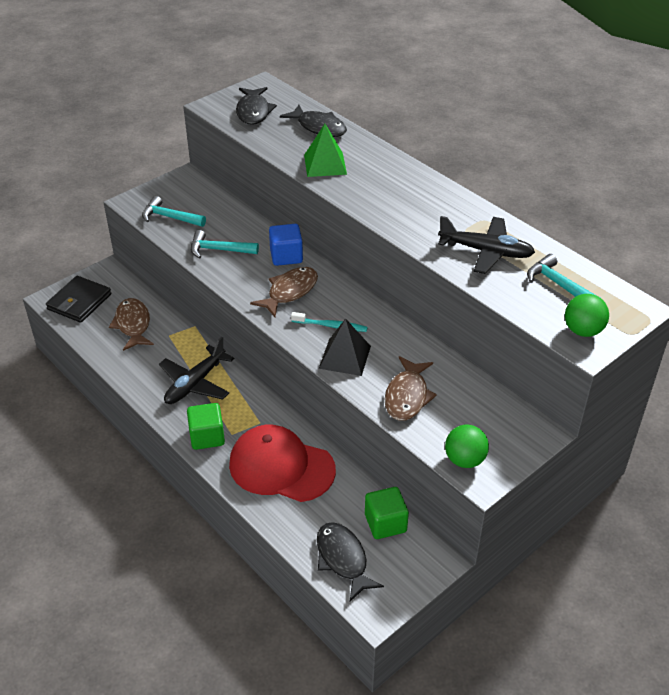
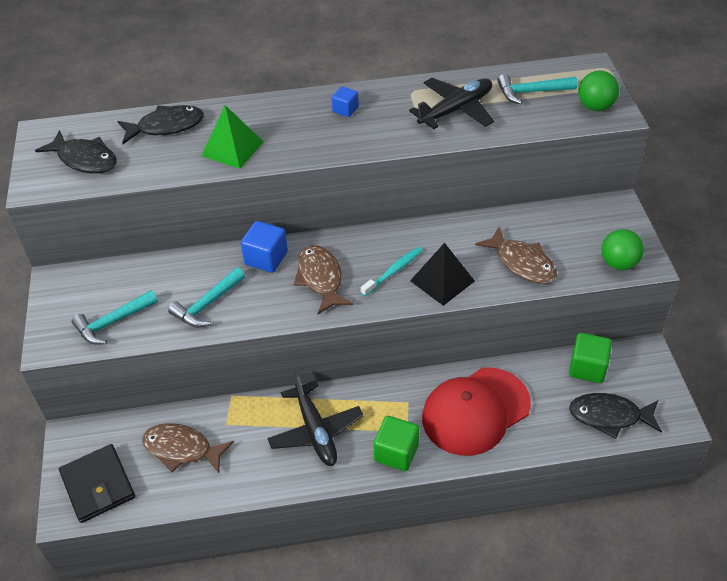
camera: 55 degrees left, 5 degrees up
none -> blue cube [332,86,359,117]

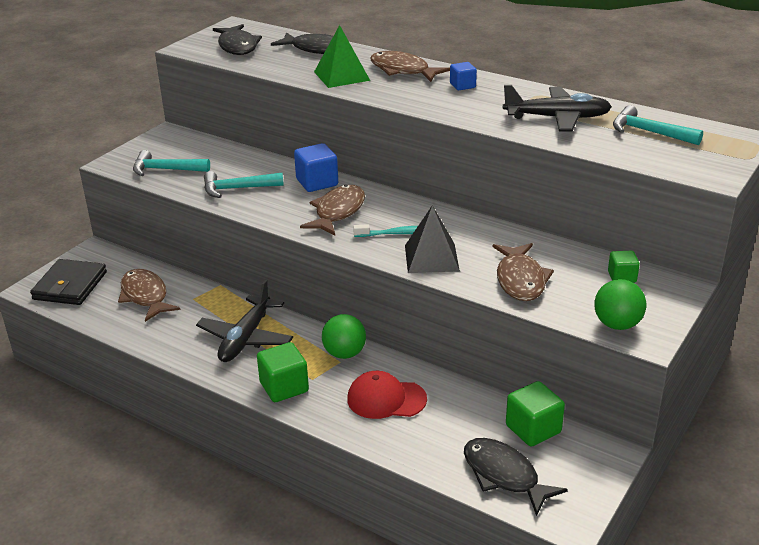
camera: 40 degrees right, 15 degrees down
red cap [422,367,531,456] -> red cap [347,371,427,419], size x0.61
green ball [578,71,619,111] -> green ball moved to [322,314,366,359]
none -> brown fish [370,51,450,82]
none -> green cube [608,251,640,283]

